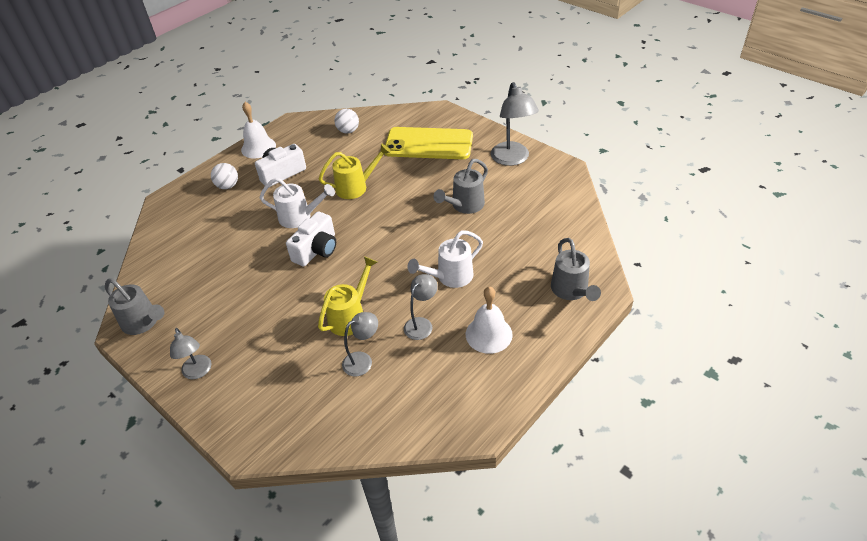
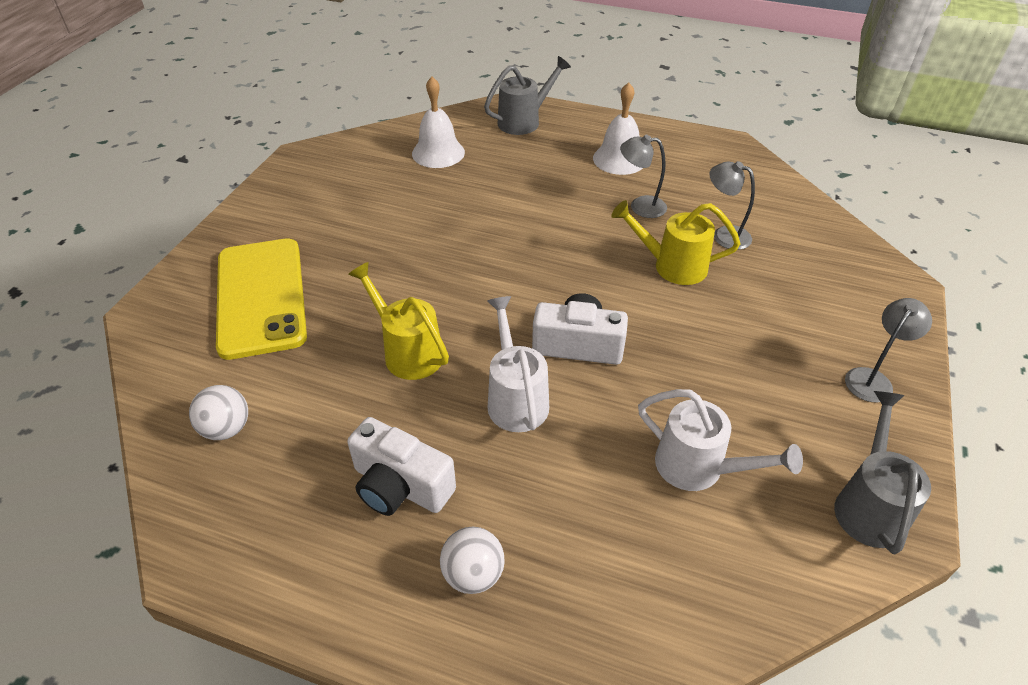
camera: 115 degrees left, 0 degrees up
white bell [241,102,276,158] -> white bell moved to [412,77,465,168]
white watering can [407,231,483,288] -> white watering can moved to [638,389,803,491]
grey watering can [434,159,488,214] -> none
grey lamp [491,82,539,166] -> none

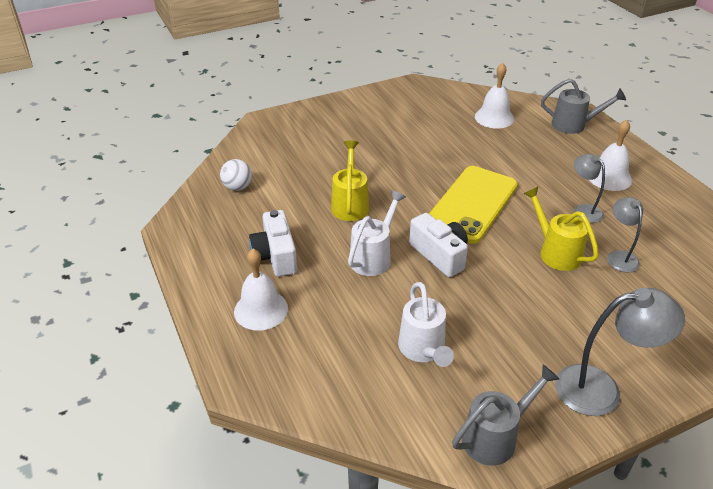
camera: 45 degrees right, 5 degrees down
yellow phone [216,238,307,360] -> yellow phone moved to [429,166,518,244]
white ball [440,527,505,594] -> white bell [234,249,288,331]
grey lamp [845,298,932,403] -> grey lamp [555,288,685,416], size x1.68

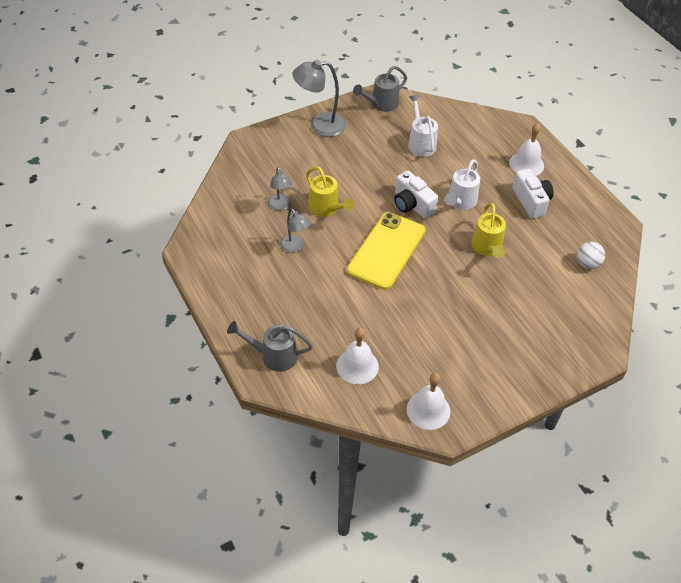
camera: 175 degrees right, 10 degrees up
white bell [589,119,632,191] -> white bell moved to [406,373,450,430]

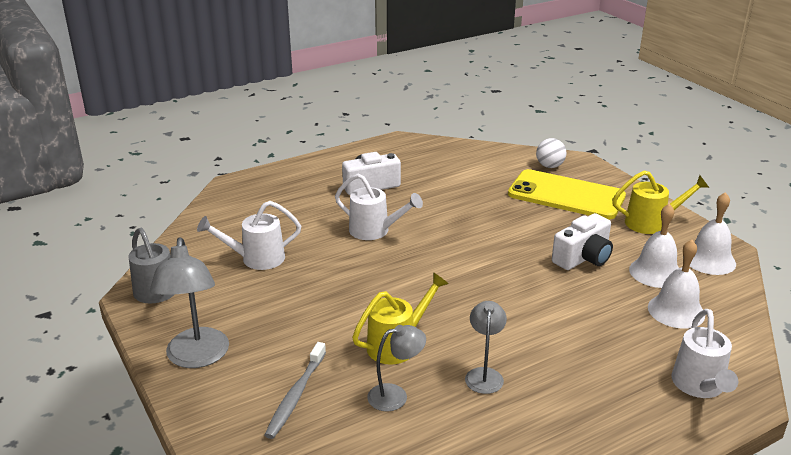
camera: 90 degrees left, 20 degrees down
grey watering can [227,321,313,372] -> white watering can [671,309,738,398]
grey lamp [280,209,311,253] -> grey lamp turned 45 degrees counterclockwise [465,301,507,394]
yellow phone [347,212,425,290] -> yellow phone moved to [508,169,626,219]
white camera [394,171,438,219] -> white camera moved to [552,213,613,270]
yellow watering can [471,203,506,258] -> yellow watering can moved to [612,171,709,234]
white bell [509,123,544,176] -> white bell moved to [629,203,679,288]
white ball [577,242,605,269] -> white ball moved to [536,138,566,168]
none -> grey toothbrush [265,342,326,439]

